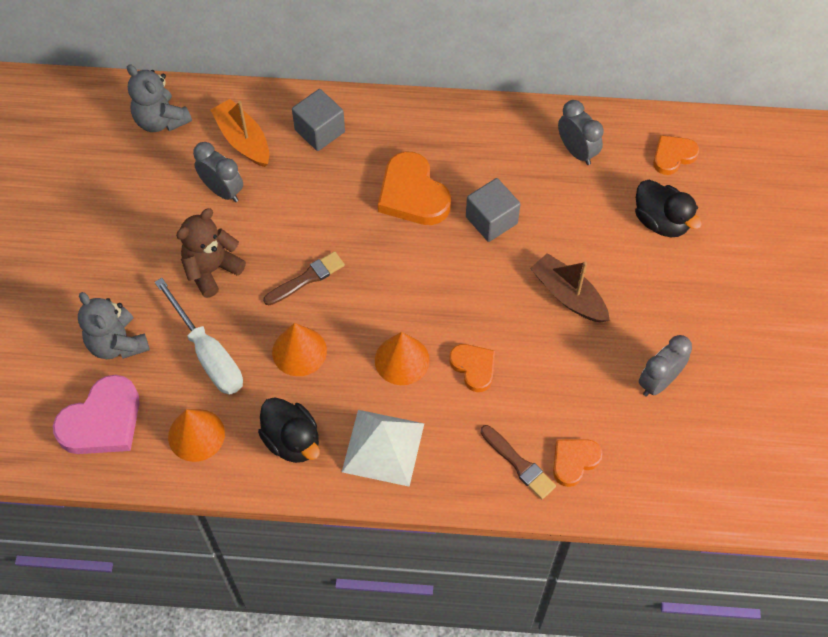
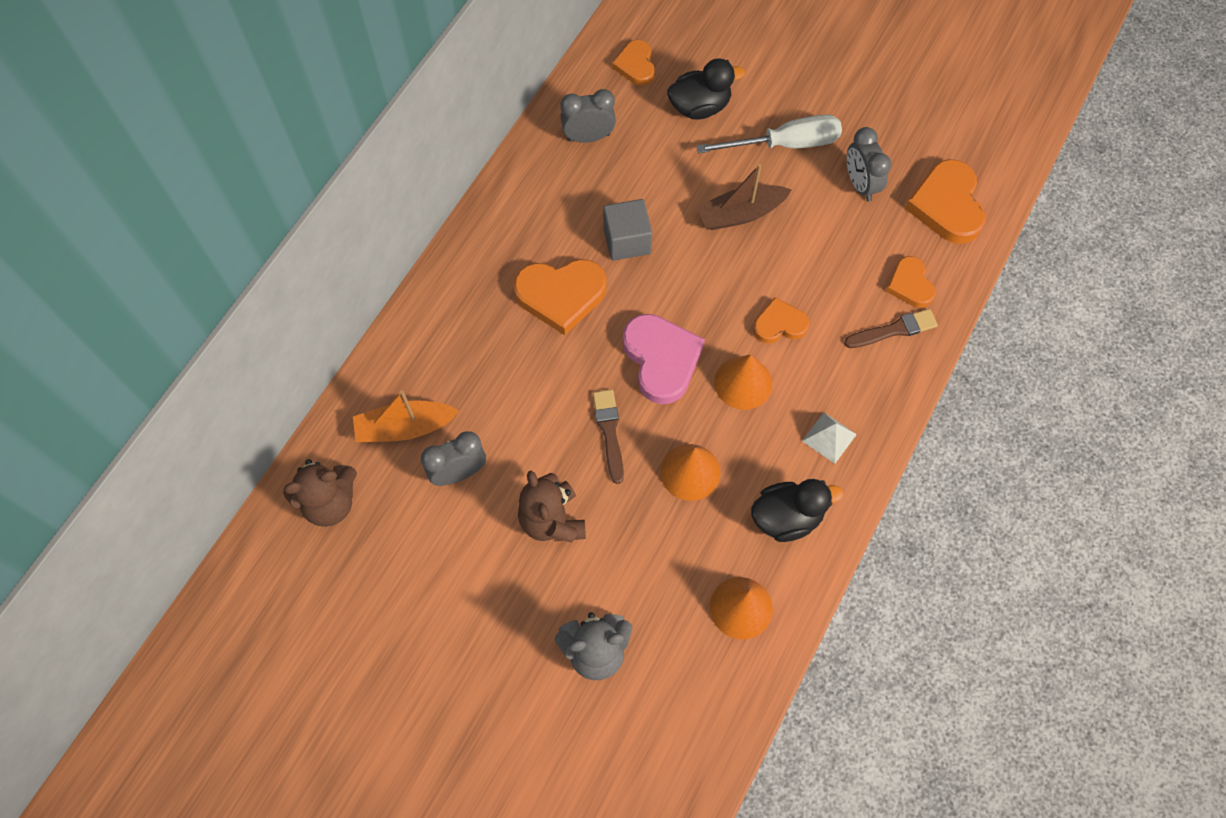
camera: 65 degrees left, 5 degrees up
pink heart [53,375,140,454] -> pink heart moved to [623,314,705,404]
grey teddy bear [127,64,192,132] -> brown teddy bear [283,459,357,527]
white screwdriver [155,278,243,395] -> white screwdriver moved to [696,114,842,153]
grey cube [292,89,345,151] -> none
white pyramid [342,410,425,487] -> white pyramid [802,412,857,464], size x0.55
none -> orange heart [905,159,986,244]

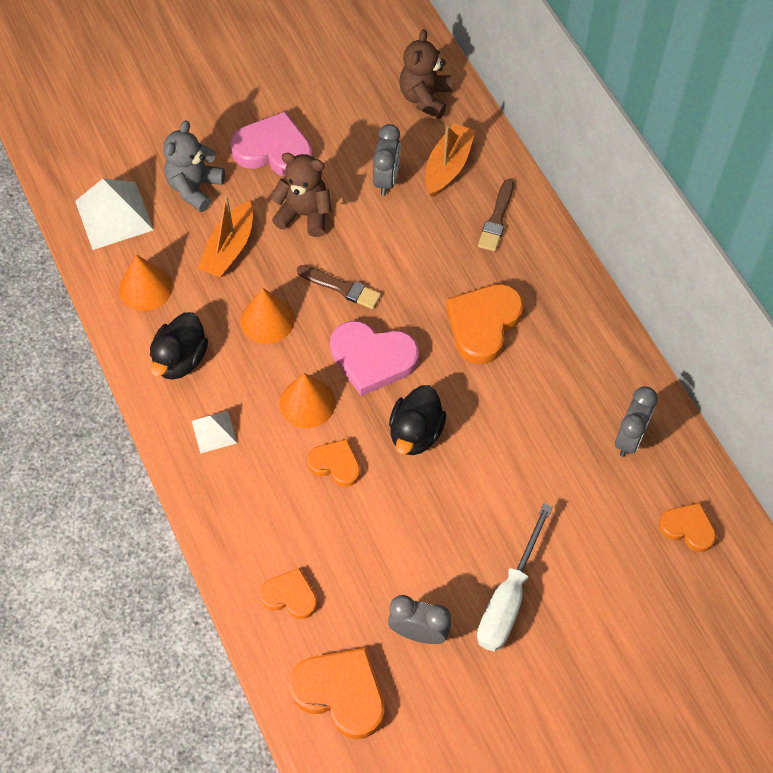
camera: 125 degrees right, 5 degrees down
grey cube [603,199,652,261] -> none
black duck [667,58,745,120] -> black duck moved to [389,385,446,455]
brown boat [697,164,792,230] -> none
orange heart [753,297,809,343] -> orange heart turned 90 degrees counterclockwise [307,439,360,487]
brown brush [844,309,938,348] -> brown brush moved to [478,179,514,251]
none -> white pyramid [75,179,154,250]
none -> orange boat [198,195,253,277]
none -> pink heart [230,111,313,177]

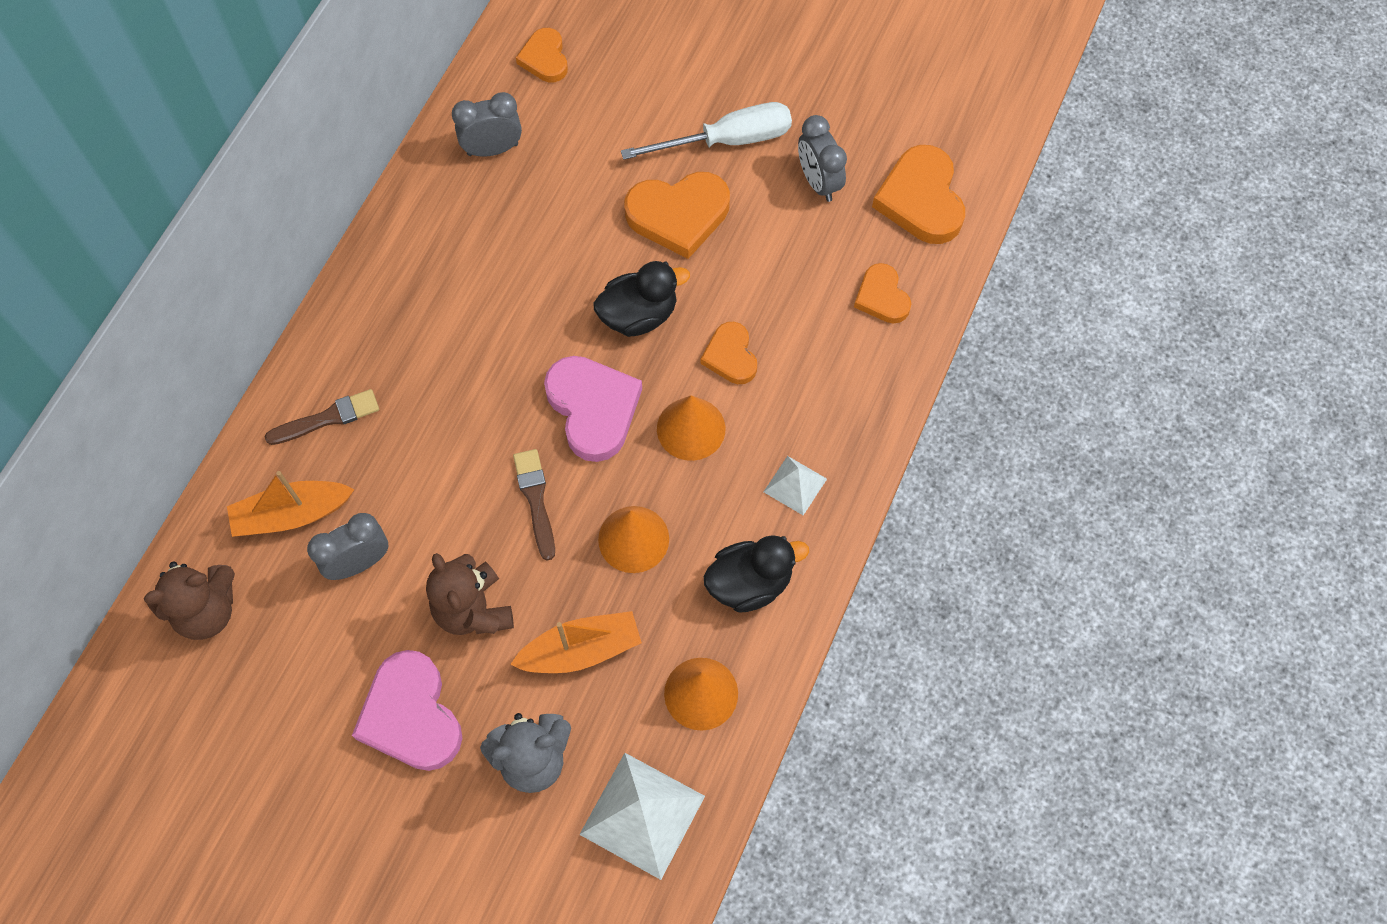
camera: 130 degrees left, 5 degrees up
orange heart [446,284,524,364] -> orange heart moved to [624,172,730,259]

